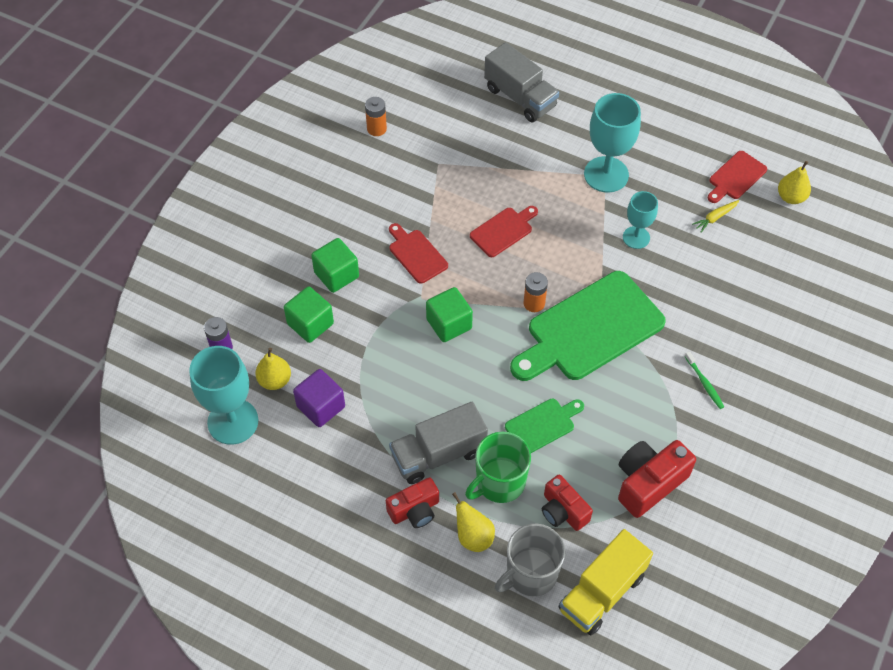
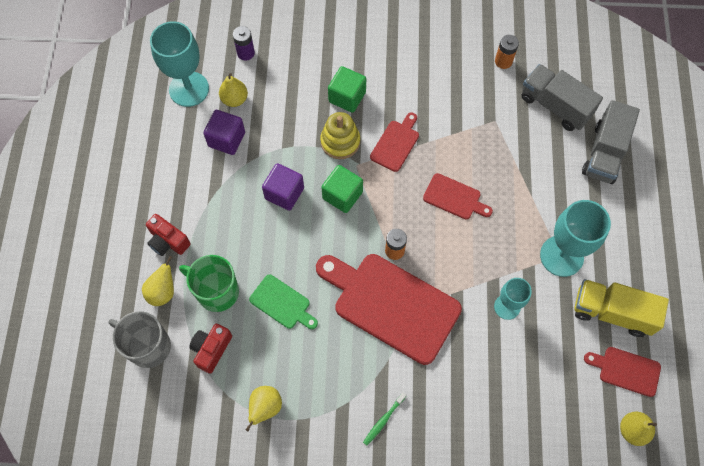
camera: 65 degrees right, 10 degrees up
green cube [284,287,334,343] -> none
grey truck [389,402,488,484] -> grey truck moved to [521,64,603,131]
green cutting board [510,271,666,381] -> red cutting board [316,254,462,365]
yellow truck [558,529,653,635] -> yellow truck moved to [574,279,669,337]
red camera [618,440,696,518] -> yellow pear [245,386,282,431]
yellow carrot [692,200,739,233] -> none
none -> purple cube [262,163,304,211]
none -> yellow stacking toy [320,112,360,159]

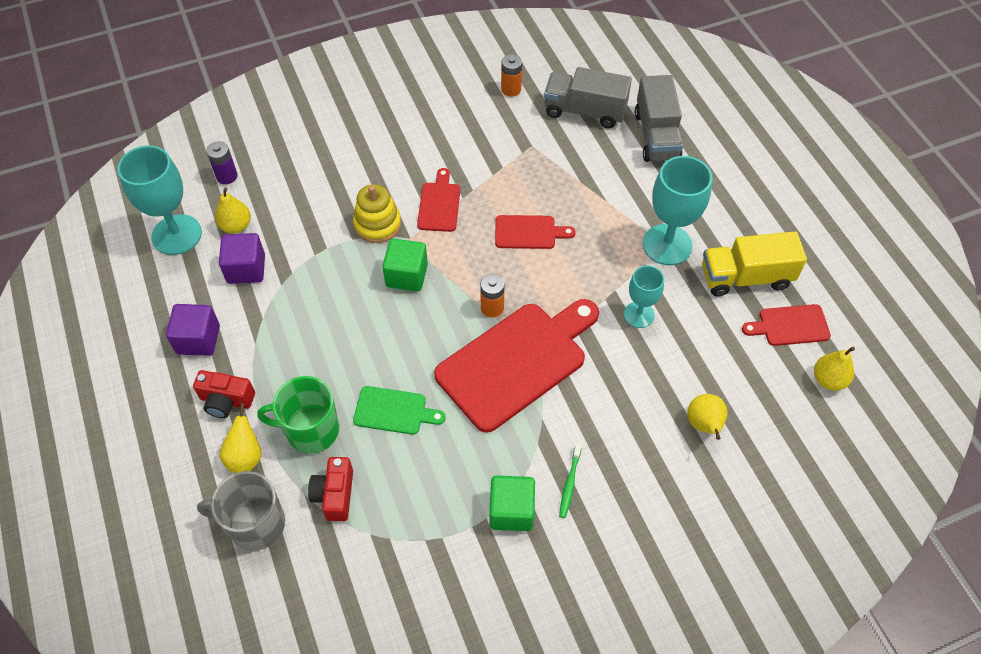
camera: 25 degrees left, 10 degrees down
yellow pear [245,386,282,431] -> yellow pear moved to [687,394,727,440]
purple cube [262,163,304,211] -> purple cube moved to [166,304,220,356]
red cutting board [316,254,462,365] -> red cutting board turned 135 degrees clockwise [434,299,599,433]
green cube [328,66,366,113] -> green cube moved to [489,475,535,531]

